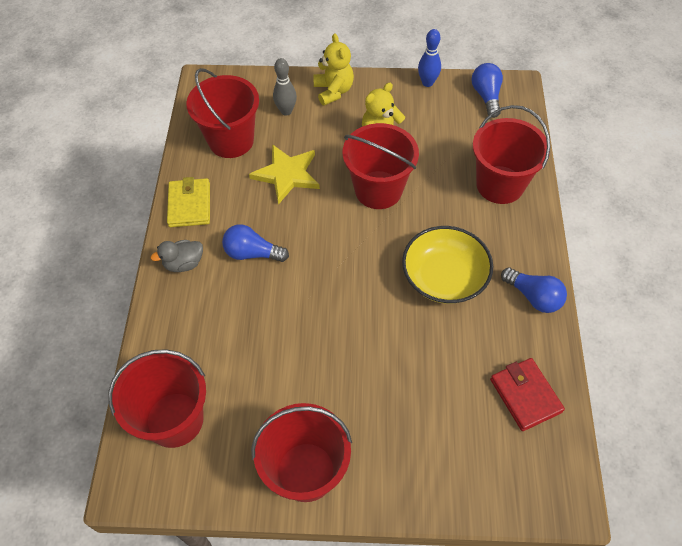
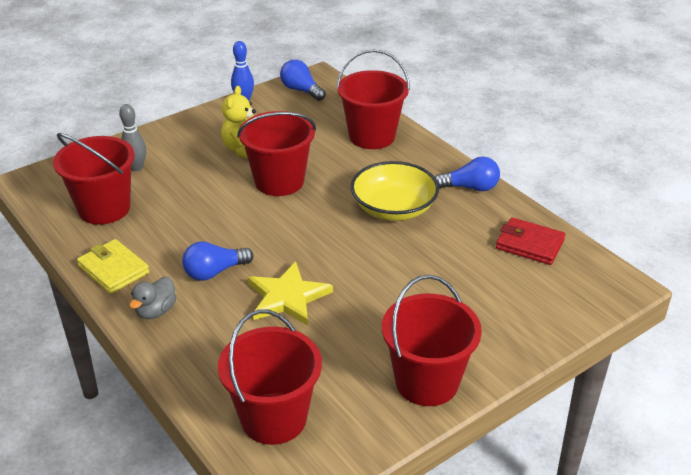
camera: 40 degrees left, 20 degrees down
yellow star [249,144,320,205] -> yellow star moved to [248,261,333,326]
yellow teddy bear [313,34,354,106] -> none

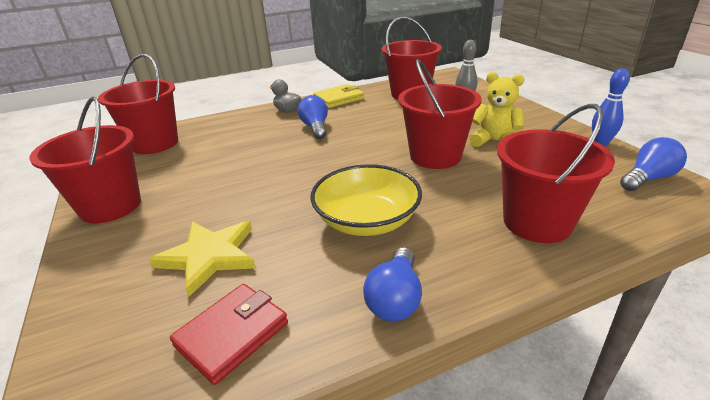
camera: 105 degrees right, 5 degrees down
yellow star [248,261,333,326] -> yellow star moved to [149,221,256,297]

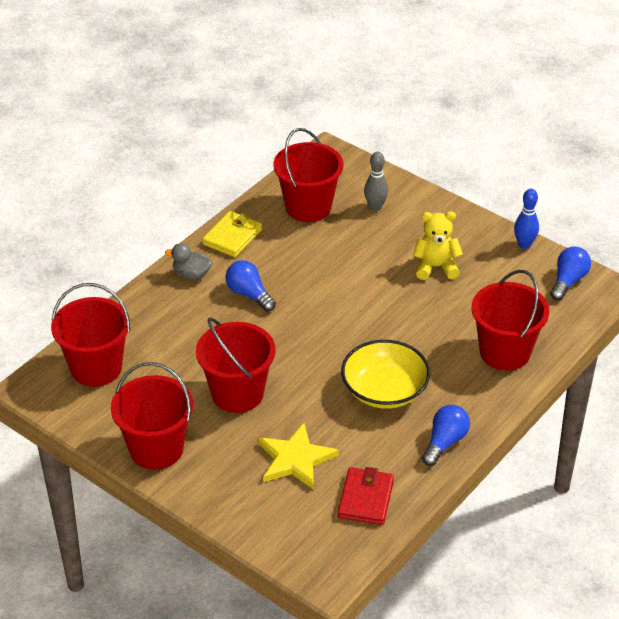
camera: 30 degrees left, 10 degrees up
blue light bulb [363,247,422,321] -> blue light bulb turned 135 degrees counterclockwise [422,405,470,466]
red bucket [398,59,482,169] -> red bucket moved to [196,318,276,413]

